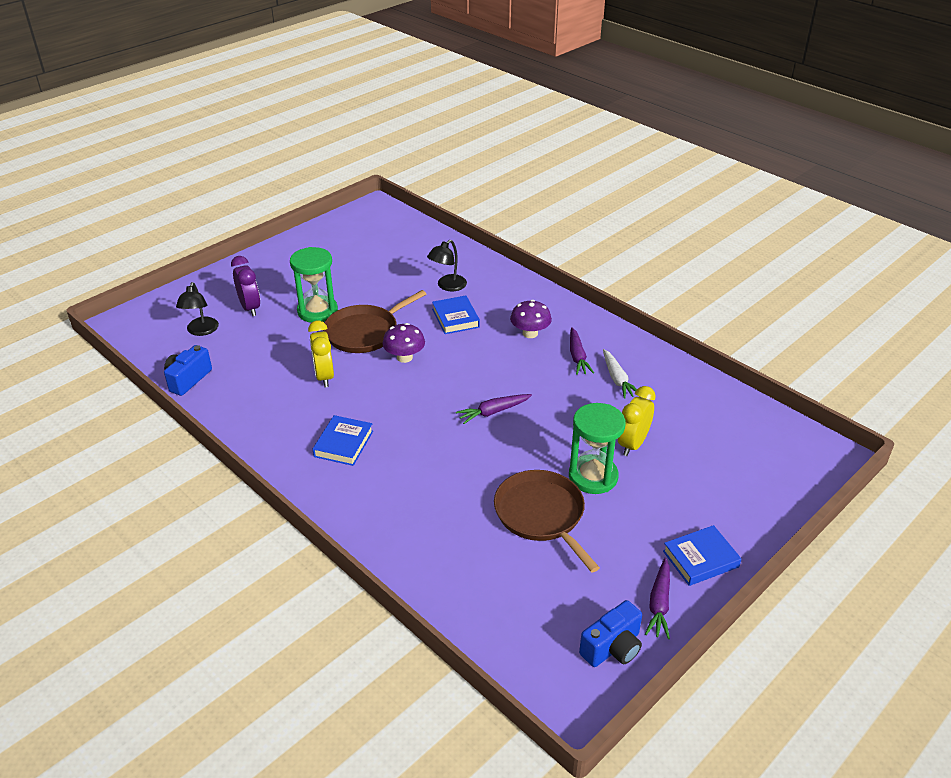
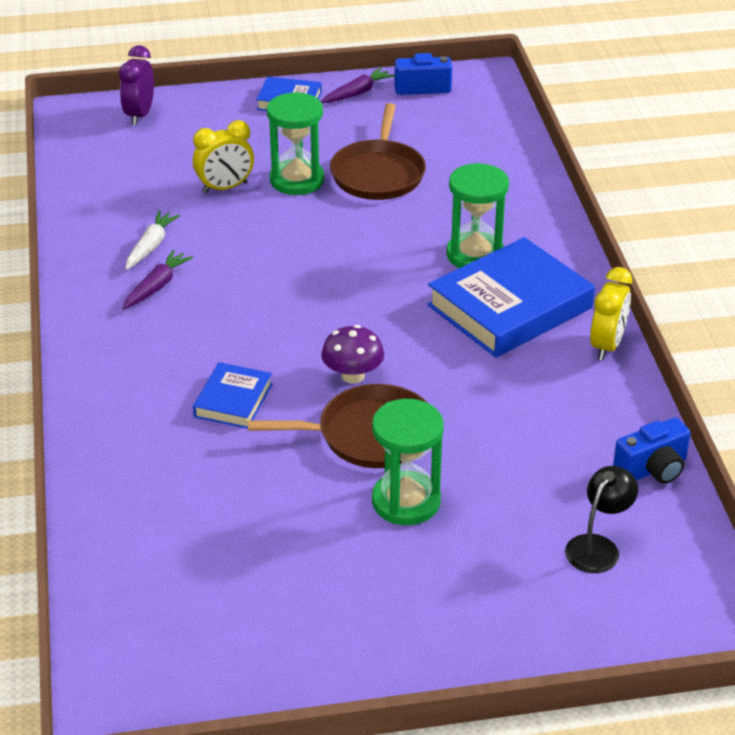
camera: 145 degrees left, 0 degrees up
purple clock [231,256,260,316] -> purple clock moved to [119,45,154,125]
yellow clock [308,320,334,387] -> yellow clock moved to [590,267,632,360]
blue book [313,415,373,466] -> blue book [427,237,595,358], size x1.95
black lamp [427,240,467,291] -> none
purple carrot [456,394,532,424] -> none
purple mushroom [510,300,552,338] -> none
none -> green hourglass [446,163,509,268]

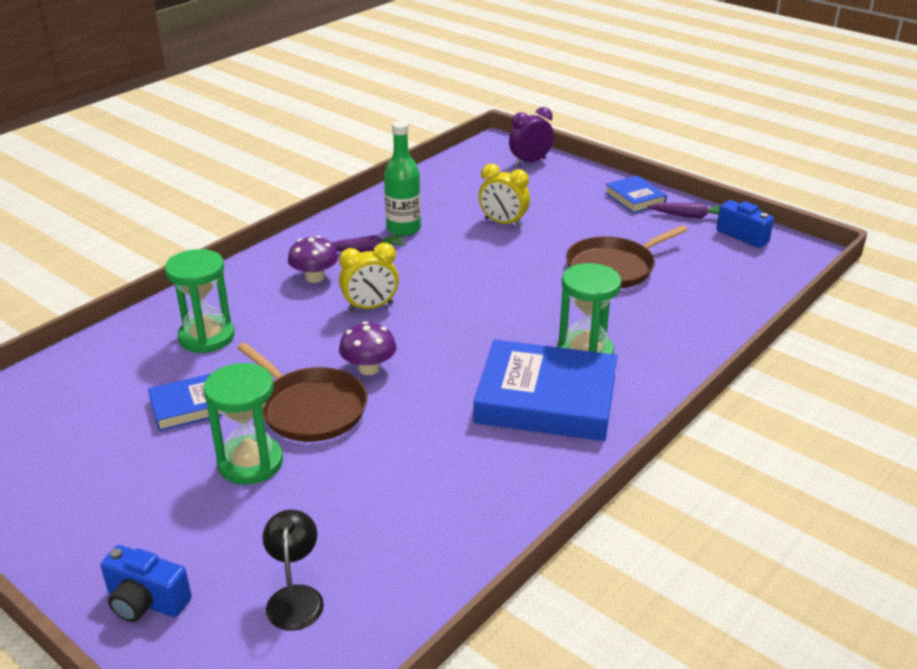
camera: 50 degrees right, 5 degrees down
white carrot [125,210,180,270] -> green bottle [384,121,421,236]
blue book [193,362,272,429] -> blue book moved to [148,373,222,431]
green hourglass [267,92,324,195] -> green hourglass moved to [165,249,235,353]
black lamp [565,466,638,573] -> black lamp turned 90 degrees counterclockwise [262,510,324,631]
yellow clock [590,267,632,360] -> yellow clock moved to [339,243,399,311]
blue camera [613,417,691,484] -> blue camera moved to [100,545,192,622]
none -> purple mushroom [288,236,338,283]

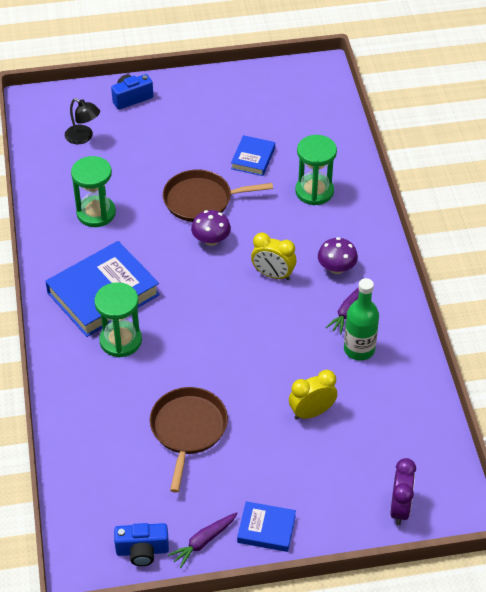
camera: 130 degrees right, 15 degrees up
green hourglass [203,363,283,485] -> green hourglass moved to [71,156,116,227]
yellow clock [339,243,399,311] -> yellow clock turned 90 degrees counterclockwise [251,233,296,280]

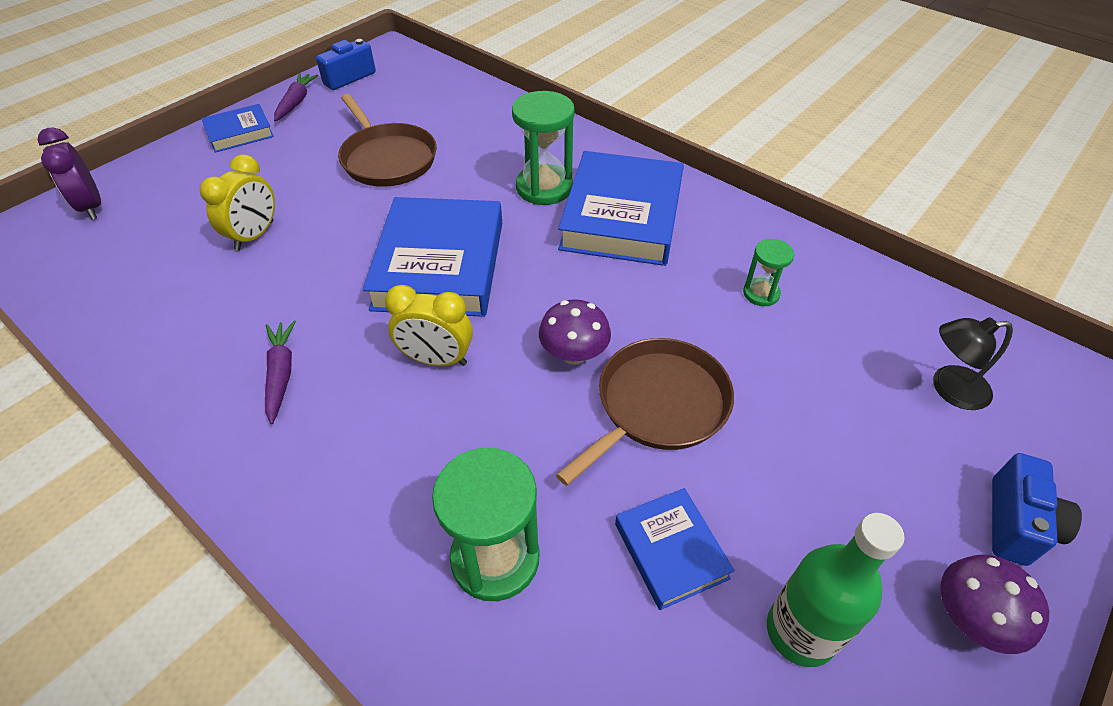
camera: 140 degrees right, 0 degrees up
green hourglass [71,156,116,227] -> green hourglass [743,239,794,306], size x0.55
yellow clock [251,233,296,280] -> yellow clock turned 150 degrees counterclockwise [385,285,473,366]
purple mushroom [318,237,358,274] -> purple mushroom moved to [940,555,1049,654]
green bottle [344,278,379,361] -> green bottle moved to [767,513,905,667]
none -> blue book [363,197,502,317]

